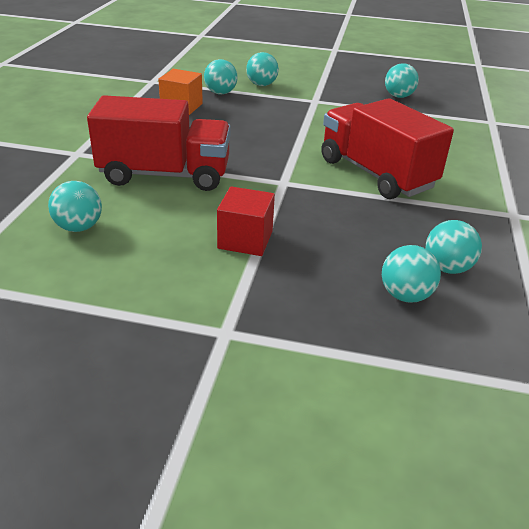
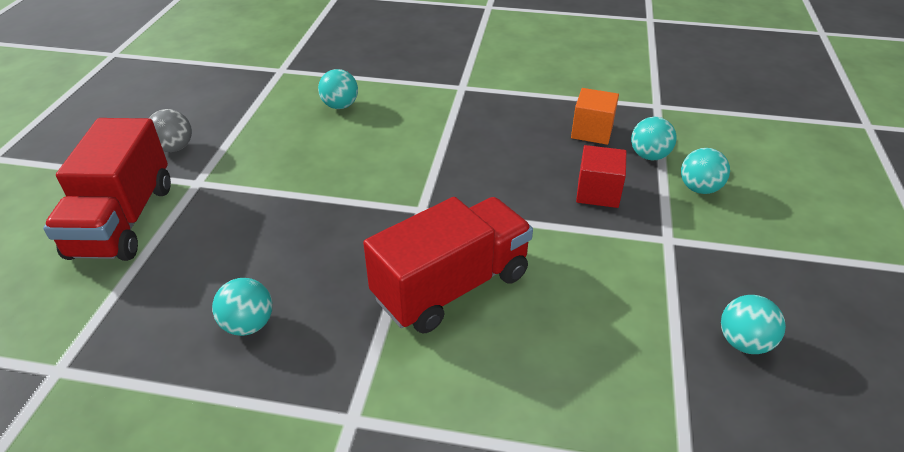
camera: 90 degrees right, 5 degrees up
red truck [87,95,231,191] -> red truck moved to [43,118,171,261]
red cube [217,186,275,256] -> red cube moved to [576,145,626,208]
turquoise ball [382,245,441,302] -> none
none -> grey ball [149,109,192,152]

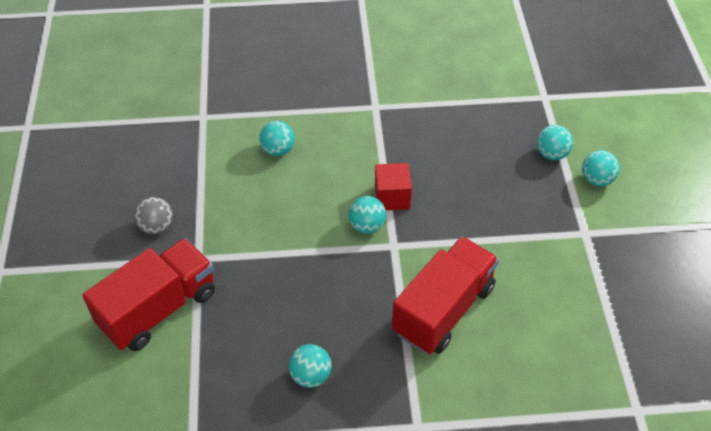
camera: 15 degrees left, 10 degrees up
red truck [43,118,171,261] -> red truck turned 120 degrees counterclockwise [82,238,215,351]
orange cube [571,88,619,145] -> none
red cube [576,145,626,208] -> red cube moved to [375,163,412,210]
turquoise ball [721,295,786,354] -> turquoise ball moved to [348,196,386,234]

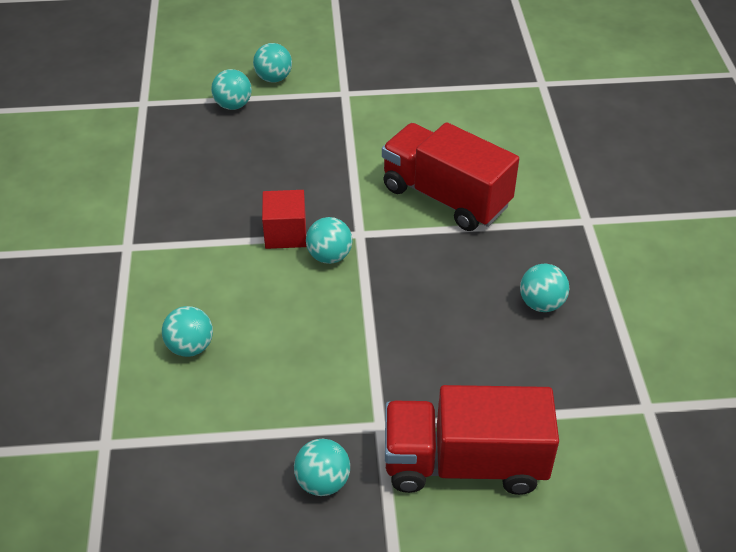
camera: 90 degrees left, 5 degrees down
red truck [82,238,215,351] -> red truck turned 45 degrees counterclockwise [385,385,559,495]
grey ball [134,197,173,234] -> turquoise ball [294,439,350,496]

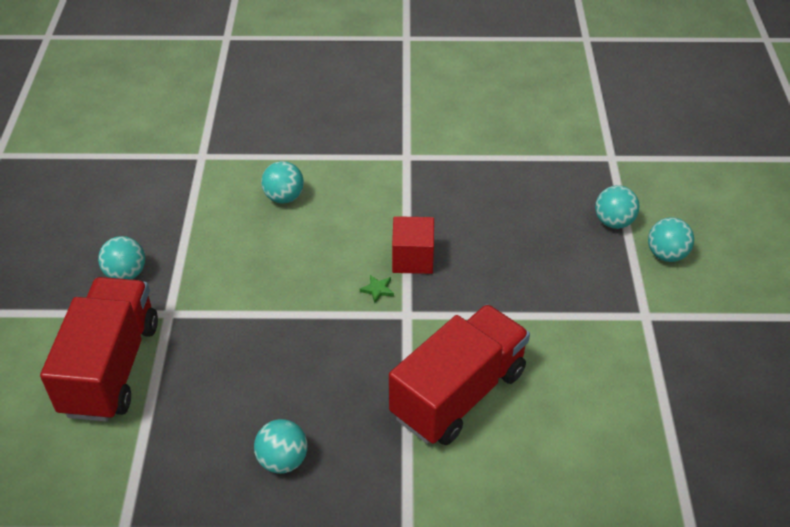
camera: 95 degrees right, 0 degrees up
turquoise ball [306,217,352,264] -> green star [360,275,394,303]

